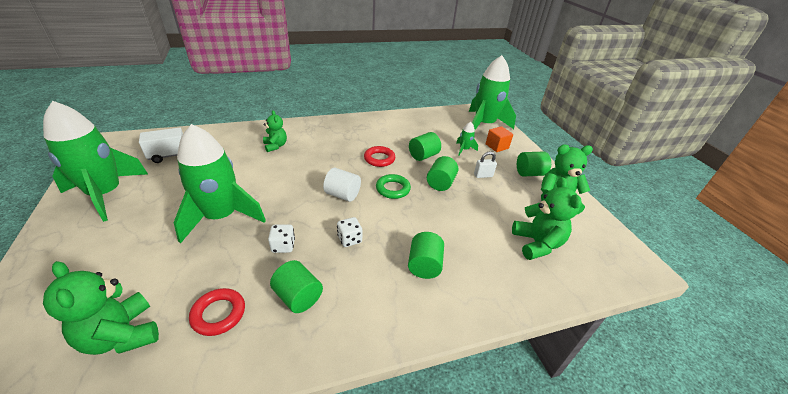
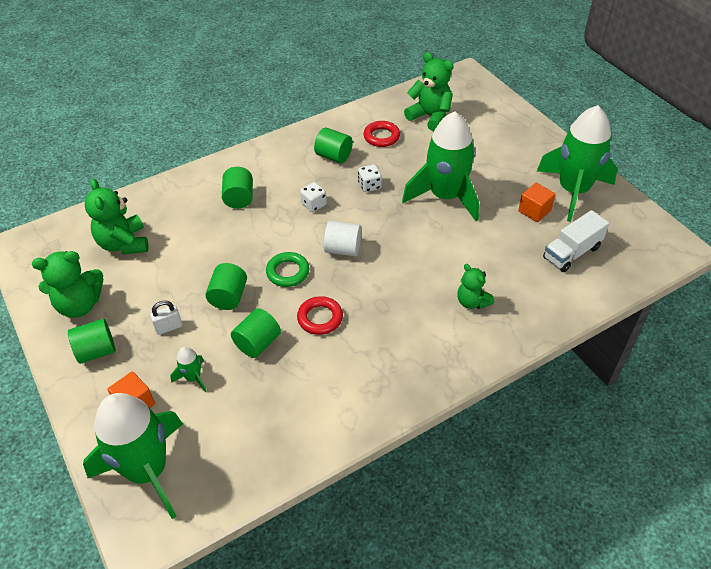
camera: 170 degrees right, 10 degrees up
none -> orange cube [518,183,556,222]

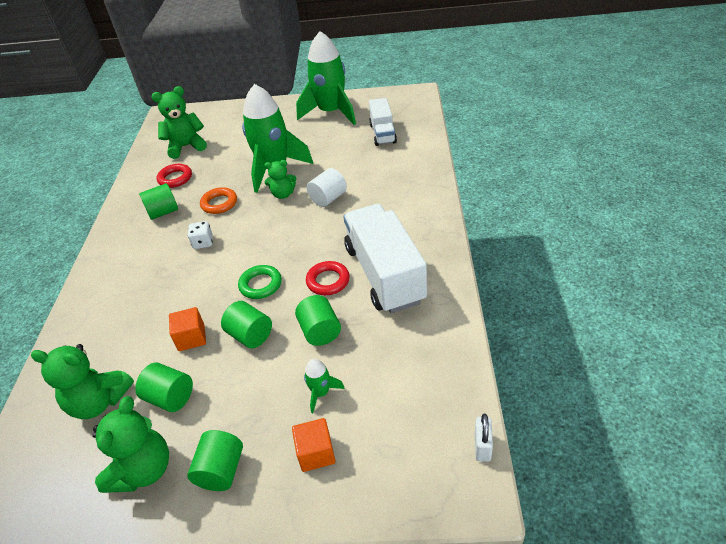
camera: 55 degrees left, 5 degrees down
green rocket [83,393,183,519] -> none
white padlock [150,301,182,335] -> white padlock moved to [475,414,493,462]
green cylinder [222,167,253,209] -> green cylinder moved to [135,363,193,412]
white cylinder [324,221,361,257] -> white cylinder moved to [307,168,347,207]
white dice [358,164,382,192] -> orange ring [200,187,237,214]
green teddy bear [457,264,494,309] -> green teddy bear moved to [265,160,297,199]
orange cube [518,183,556,222] -> orange cube moved to [169,307,206,351]
none -> white truck [343,204,427,314]

